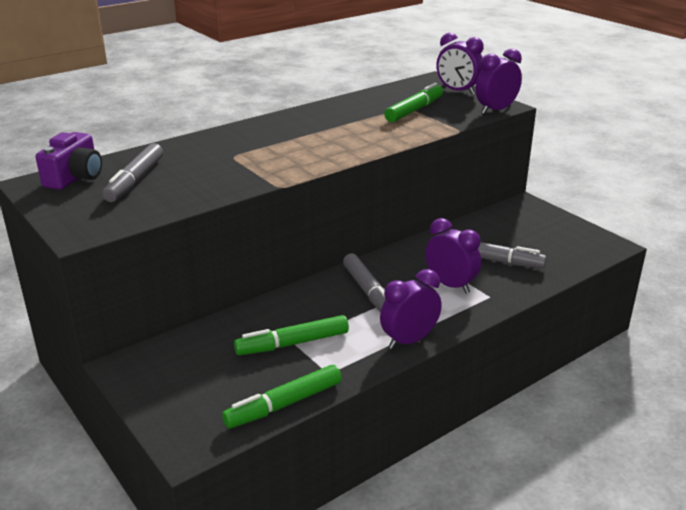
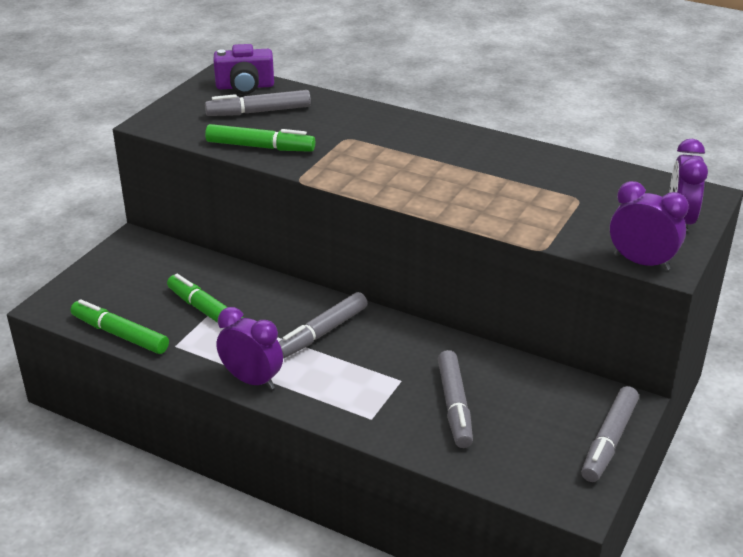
camera: 65 degrees right, 5 degrees up
green marker [384,83,443,122] -> green marker moved to [205,124,315,152]
purple clock [425,218,481,293] -> none
none -> grey marker [581,386,639,482]

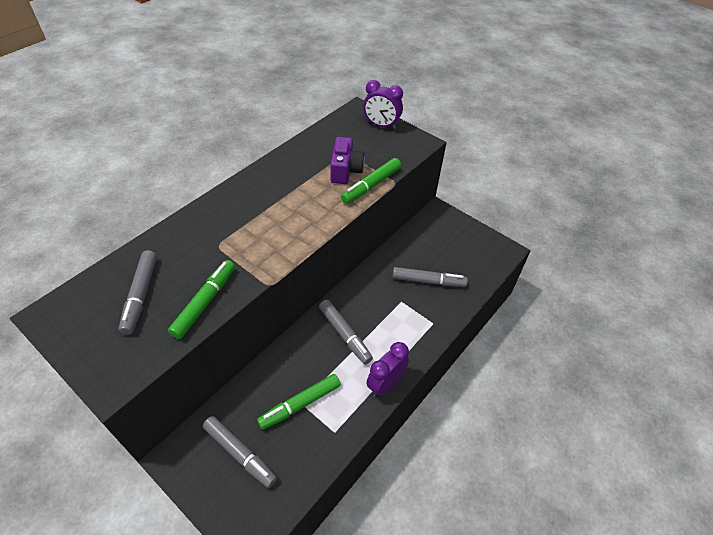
camera: 80 degrees left, 15 degrees up
green marker [70,299,169,354] -> green marker moved to [341,158,401,204]
purple camera [214,44,274,94] -> purple camera moved to [330,137,365,184]
grey marker [581,386,639,482] -> grey marker moved to [203,416,277,488]
purple clock [610,181,689,271] -> none

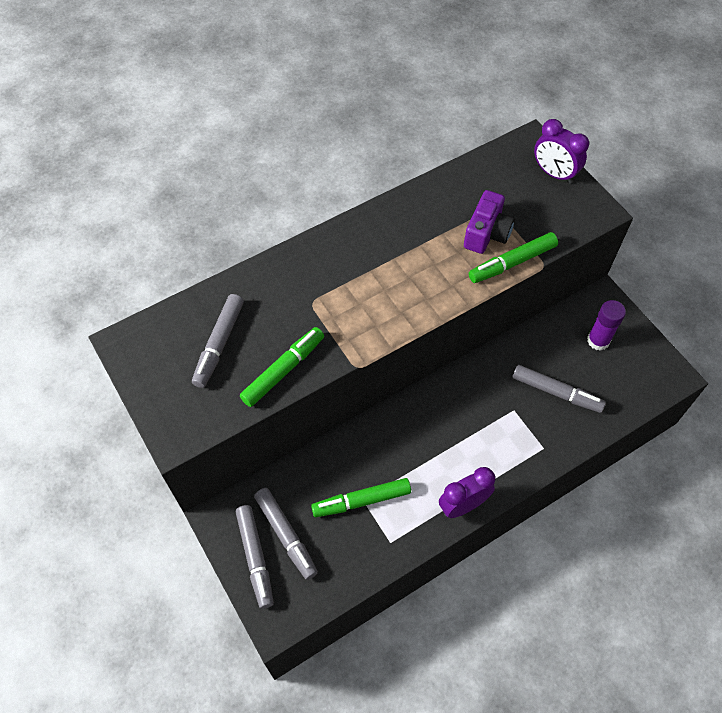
camera: 20 degrees right, 10 degrees up
grey marker [319,300,373,364] -> grey marker moved to [236,505,274,609]
none -> purple glue stick [587,300,626,351]

